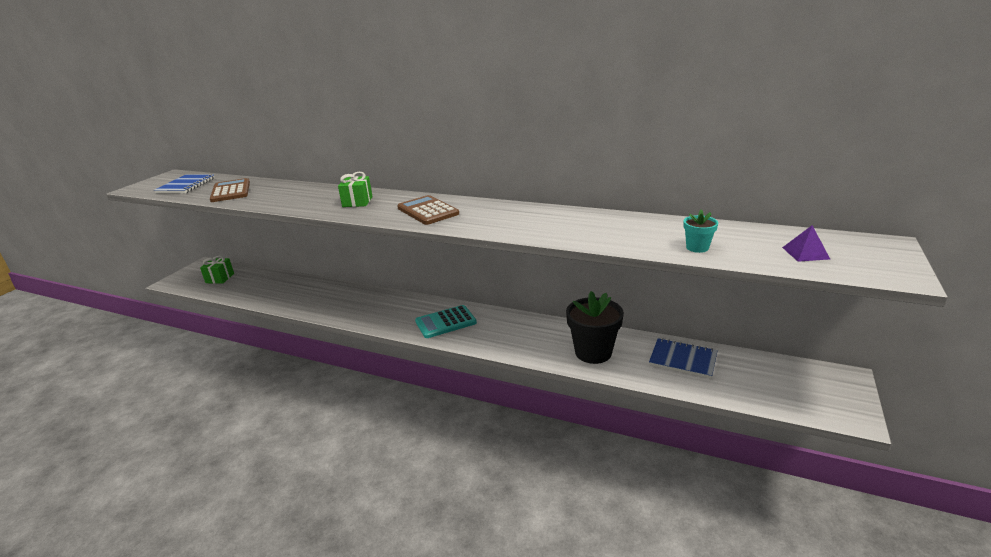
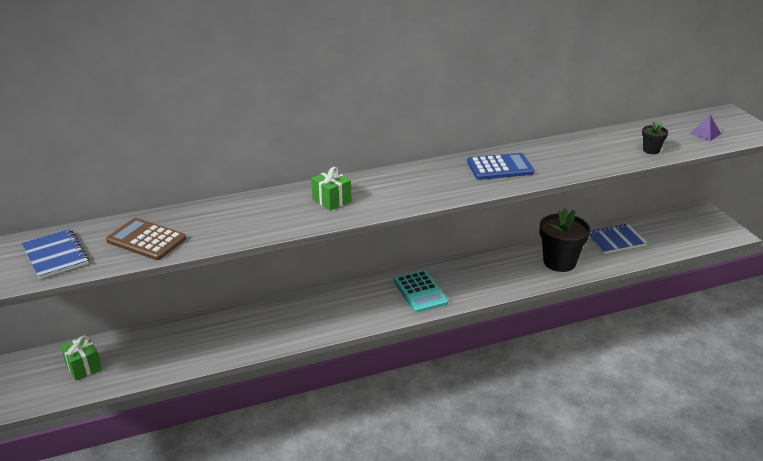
camera: 45 degrees left, 5 degrees up
brown calculator [397,195,459,225] -> none
turquoise calculator [415,305,477,338] -> turquoise calculator turned 45 degrees counterclockwise [394,270,448,313]
turquoise flower pot [683,210,718,253] -> black flower pot [642,122,668,154]
none -> blue calculator [467,153,534,180]

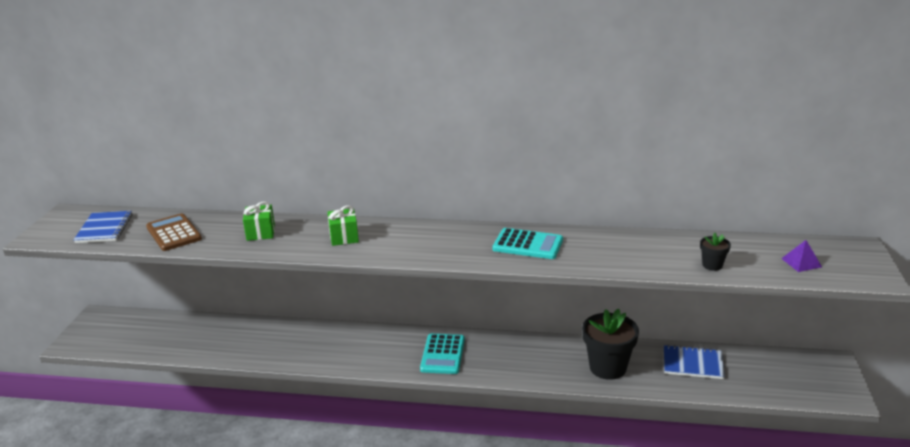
camera: 30 degrees right, 5 degrees down
green gift [61,335,102,381] -> green gift moved to [243,202,275,241]
blue calculator [467,153,534,180] -> turquoise calculator [493,228,563,259]

